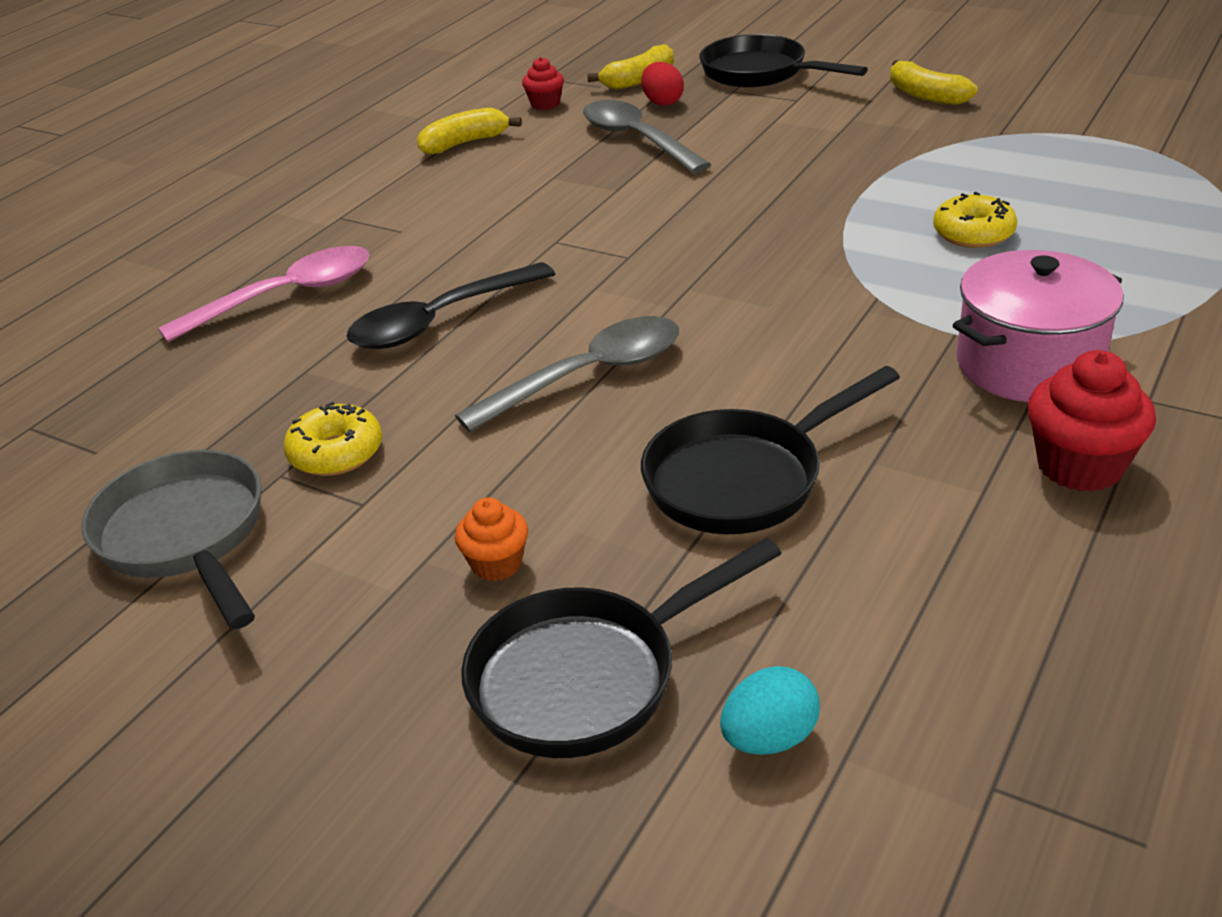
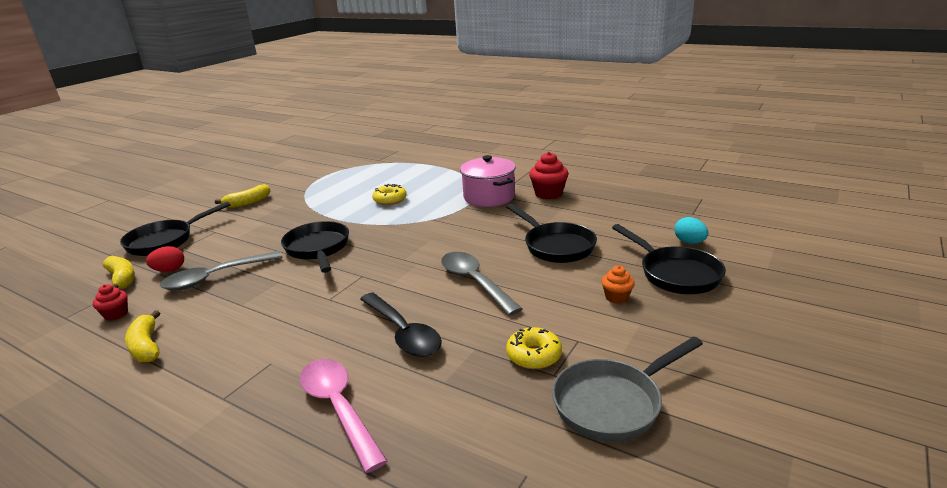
camera: 90 degrees left, 10 degrees down
none -> black pan [281,221,349,273]

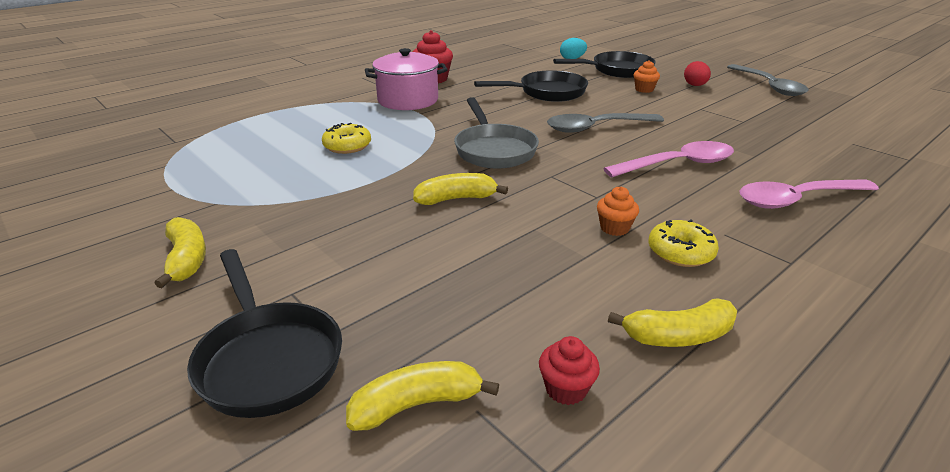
camera: 75 degrees left, 5 degrees up
red egg [146,246,184,272] -> red egg moved to [684,61,711,86]
grey spoon [160,251,282,290] -> grey spoon moved to [727,64,809,96]
black pan [281,221,349,273] -> yellow banana [413,173,508,205]
black spoon [360,293,442,357] -> pink spoon [603,141,734,177]
yellow donut [506,327,562,369] -> yellow donut moved to [648,219,719,267]
grey pan [552,337,703,442] -> grey pan moved to [454,97,539,168]
none -> orange cupcake [597,186,639,236]

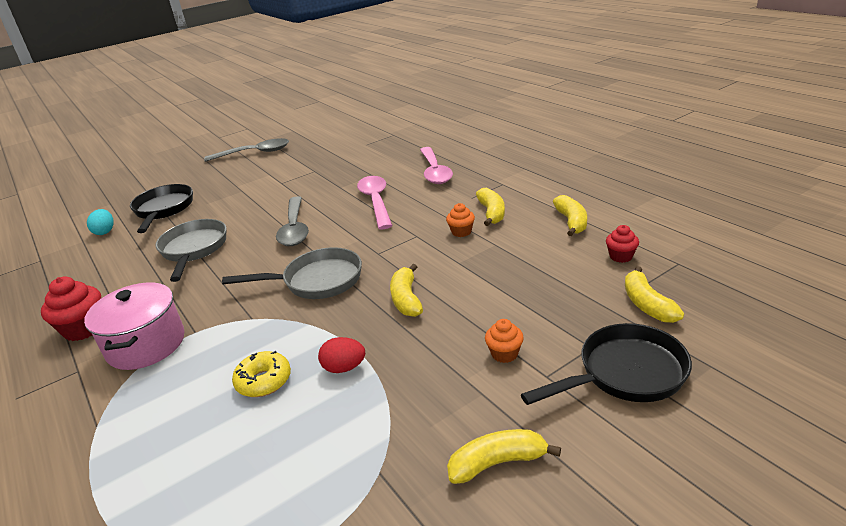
camera: 80 degrees left, 0 degrees up
black pan [474,70,588,102] -> grey pan [155,219,226,282]
orange cupcake [633,60,660,93] -> orange cupcake moved to [485,319,524,363]
yellow donut [648,219,719,267] -> yellow banana [476,188,505,226]
red egg [684,61,711,86] -> red egg moved to [318,337,365,373]

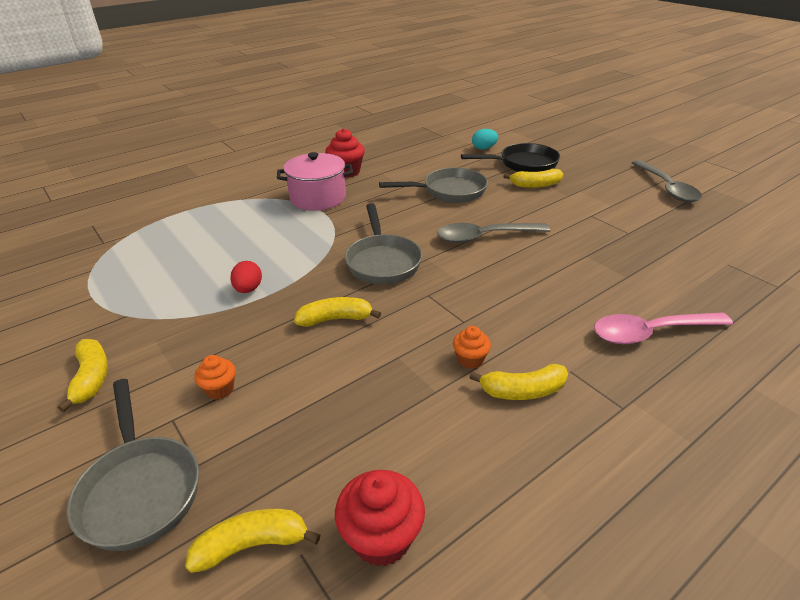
camera: 85 degrees right, 5 degrees up
yellow donut [232,351,291,397] -> none
pink spoon [357,176,393,229] -> none
black pan [521,323,692,405] -> grey pan [67,379,199,551]
yellow banana [553,195,587,236] -> yellow banana moved to [503,169,563,188]
red cupcake [606,225,639,263] -> red cupcake [335,470,425,567], size x1.69

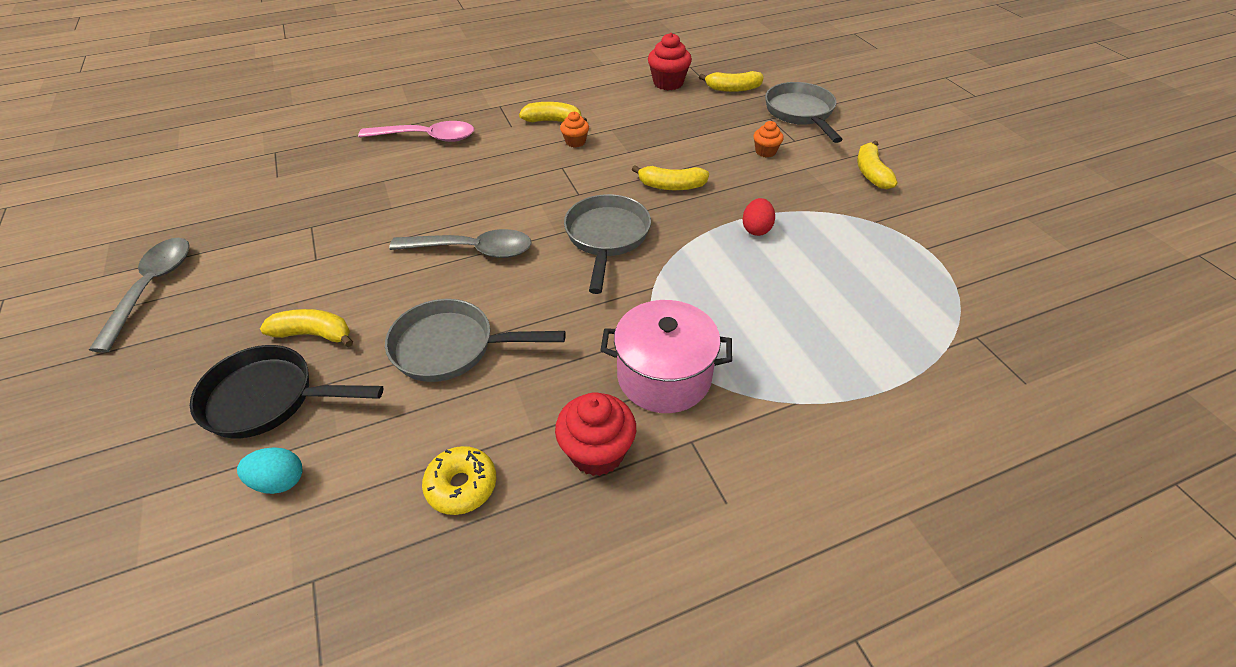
camera: 165 degrees left, 10 degrees up
none -> yellow donut [422,446,496,515]

